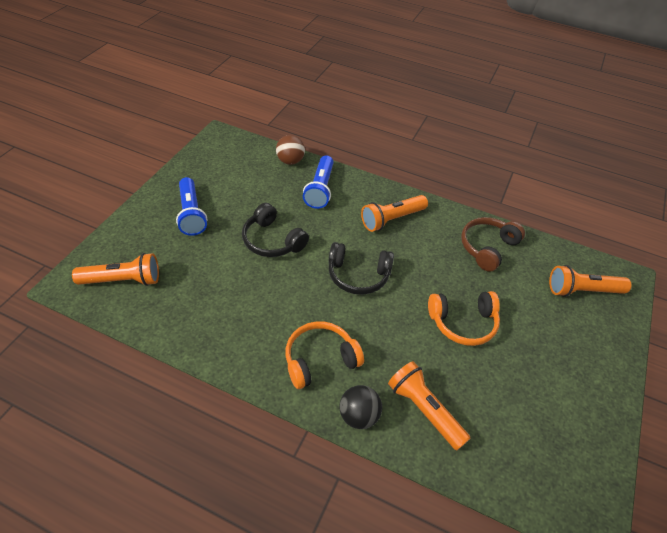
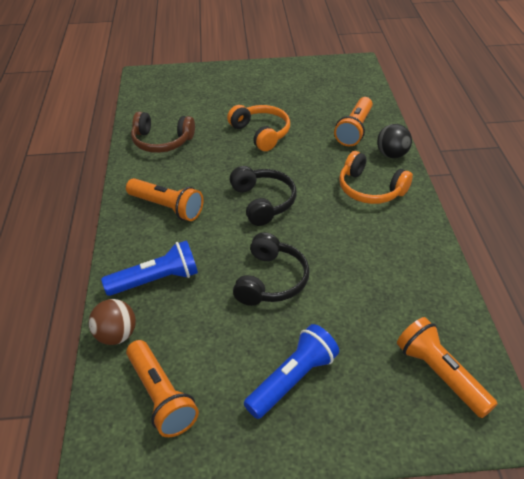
camera: 115 degrees left, 5 degrees down
orange flashlight [549,265,631,297] -> orange flashlight moved to [126,340,199,437]

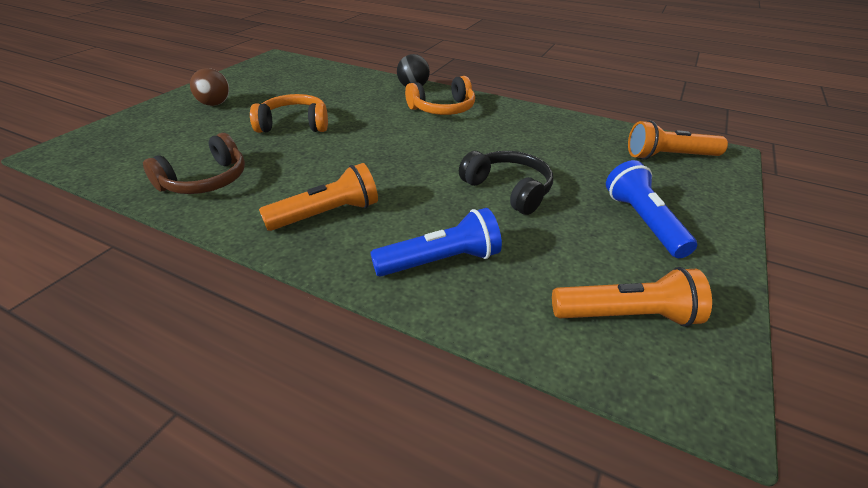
camera: 60 degrees left, 5 degrees down
brown ball [89,299,136,345] -> brown ball moved to [190,68,229,106]
blue flashlight [101,240,198,296] -> blue flashlight turned 60 degrees clockwise [370,208,502,277]
black headphones [229,166,296,226] -> none
orange flashlight [334,97,373,147] -> none

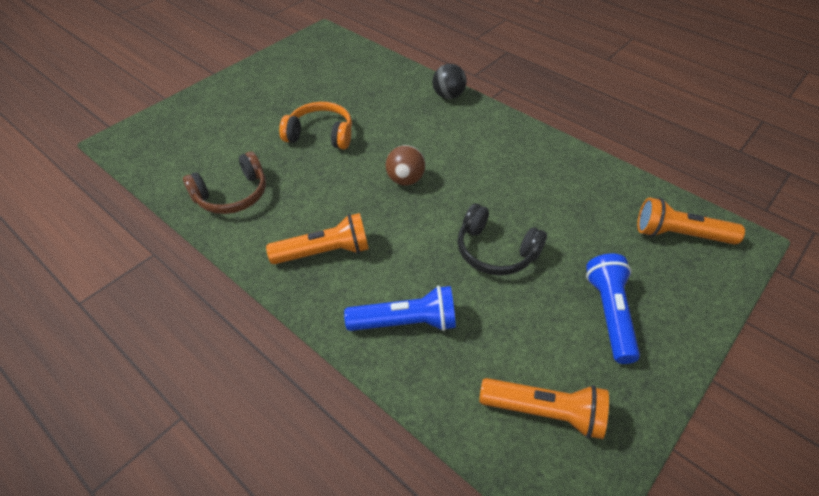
camera: 15 degrees right, 10 degrees up
brown ball [190,68,229,106] -> brown ball moved to [386,145,425,185]
orange headphones [405,76,475,115] -> none
black headphones [459,151,553,215] -> black headphones turned 150 degrees clockwise [457,203,547,276]

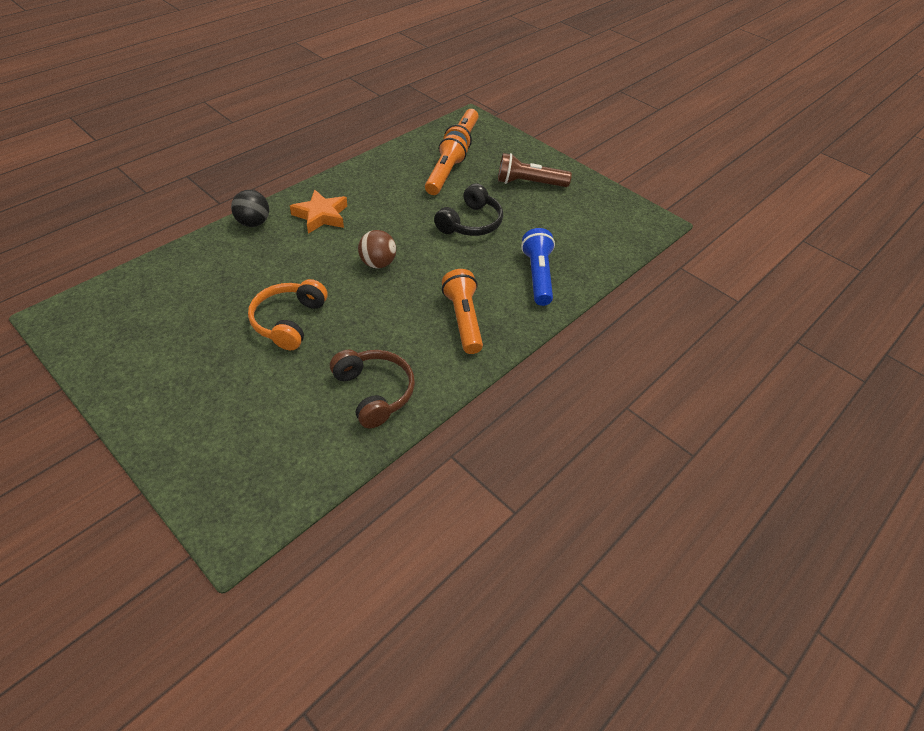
camera: 90 degrees left, 0 degrees up
orange flashlight [479,378,609,439] -> orange flashlight moved to [425,135,468,195]
blue flashlight [586,253,640,364] -> brown flashlight [498,153,572,187]
none -> orange star [290,189,347,234]

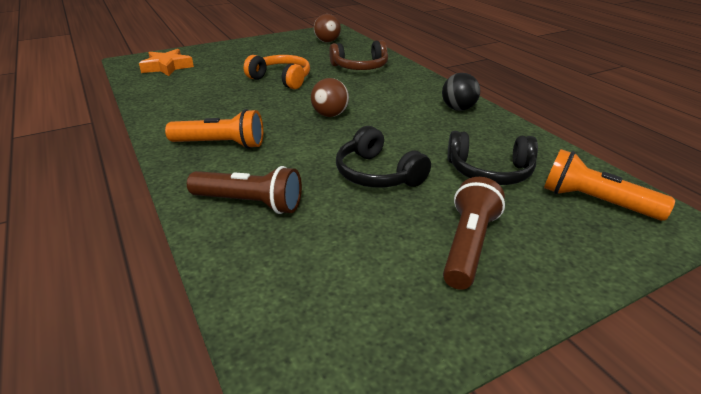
camera: 110 degrees right, 15 degrees down
black ball [231,190,269,227] -> black ball moved to [442,73,480,111]
orange star [290,189,347,234] -> orange star moved to [139,49,194,76]
brown headphones [330,350,415,428] -> brown headphones moved to [329,40,388,70]
orange flashlight [425,135,468,195] -> black headphones [448,131,538,185]
blue flashlight [521,228,555,306] -> brown flashlight [187,166,302,214]
none -> brown ball [314,14,341,42]

